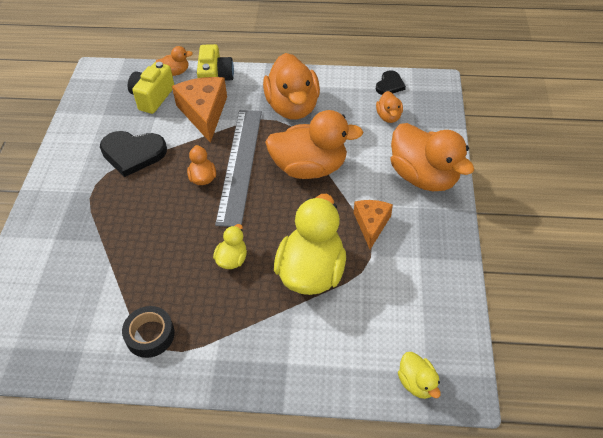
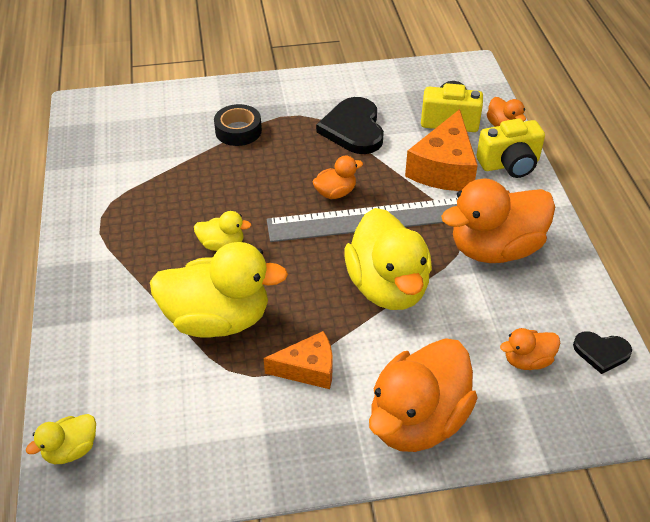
camera: 75 degrees right, 5 degrees down
black tape [122,306,175,358] -> black tape moved to [214,104,262,146]
orange cheese [172,77,227,143] -> orange cheese turned 135 degrees clockwise [405,109,478,191]
orange duck [265,110,363,179] -> yellow duck [344,208,432,310]

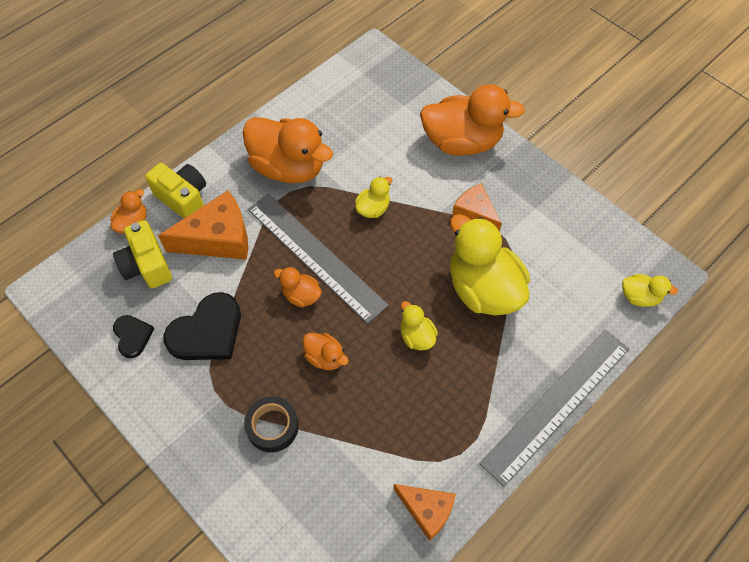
camera: 125 degrees left, 15 degrees up
yellow duck [344,208,432,310] -> yellow duck [355,177,392,218], size x0.47
orange duck [500,328,560,370] -> orange duck moved to [303,333,349,370]
black heart [573,331,632,374] -> black heart moved to [113,315,154,358]
none -> orange cheese [393,484,455,541]
none -> grey ruler [479,330,629,487]

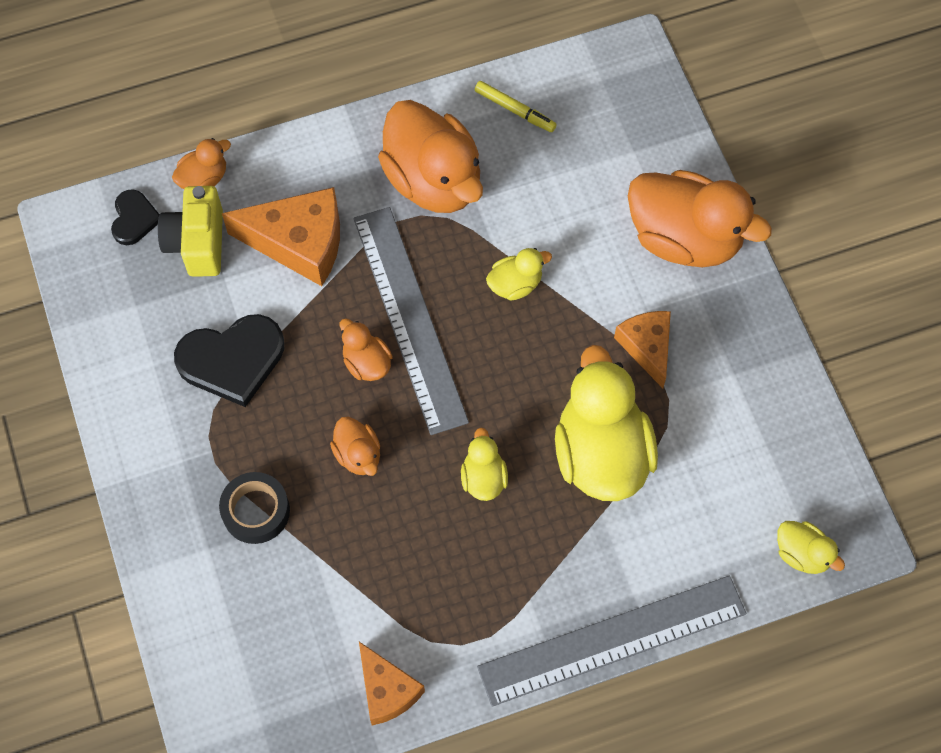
camera: 25 degrees right, 5 degrees up
black heart [113,315,154,358] -> black heart moved to [111,189,160,245]
yellow camera [145,163,206,219] -> none
none -> yellow marker [475,81,557,132]

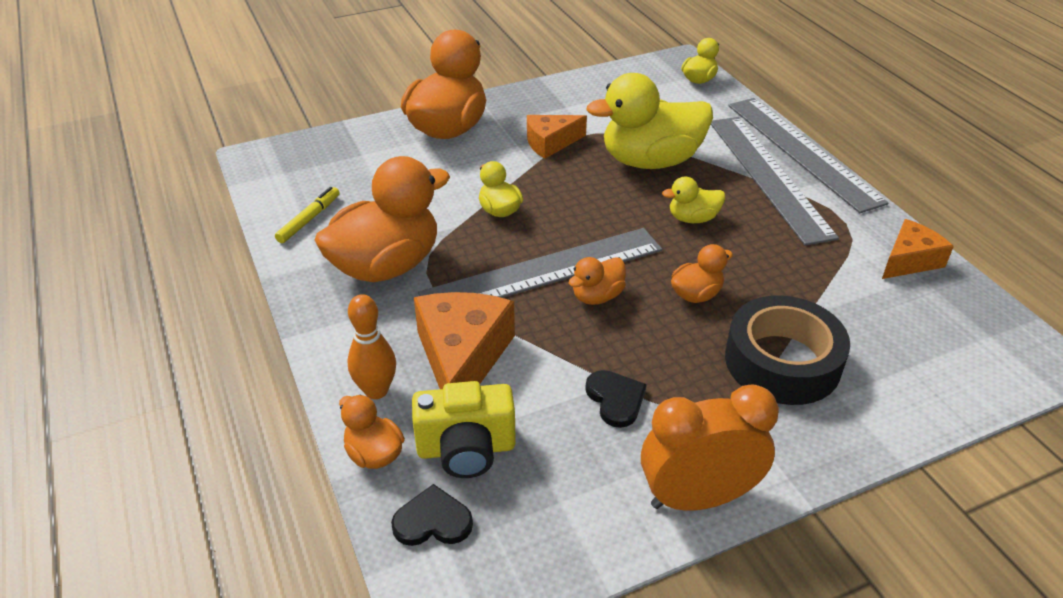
camera: 95 degrees left, 25 degrees down
black heart [174,314,284,407] -> black heart [585,370,647,428], size x0.56
black tape [219,472,290,544] -> black tape [725,295,850,405], size x1.59
none -> orange bowling pin [347,294,396,399]
none -> orange clock [641,384,779,511]
none -> grey ruler [711,117,839,245]

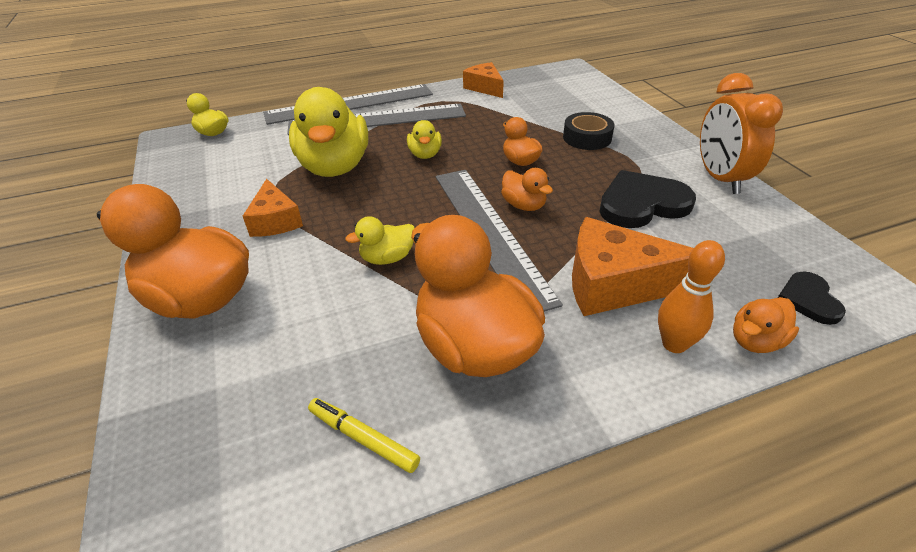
camera: 85 degrees left, 0 degrees up
yellow camera [412,381,516,478] -> none
black heart [585,370,647,428] -> black heart [599,170,696,228], size x1.79
black tape [725,295,850,405] -> black tape [563,112,614,150], size x0.63

